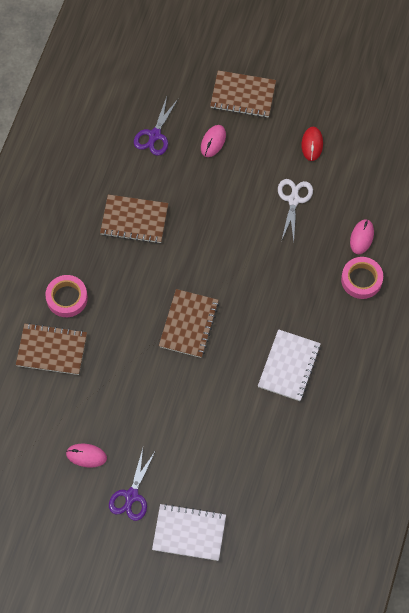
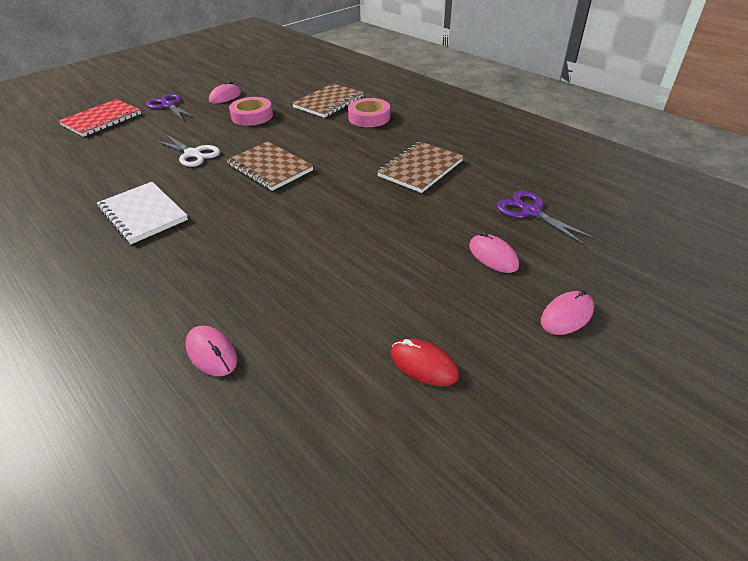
camera: 120 degrees right, 25 degrees down
white notebook [152,504,226,561] -> red notebook [58,99,141,137]
brown notebook [210,70,276,118] -> pink mouse [541,290,594,335]
white scissors [278,179,313,242] -> white scissors moved to [154,135,220,167]
pink tape [341,257,383,299] -> pink tape moved to [229,97,273,126]

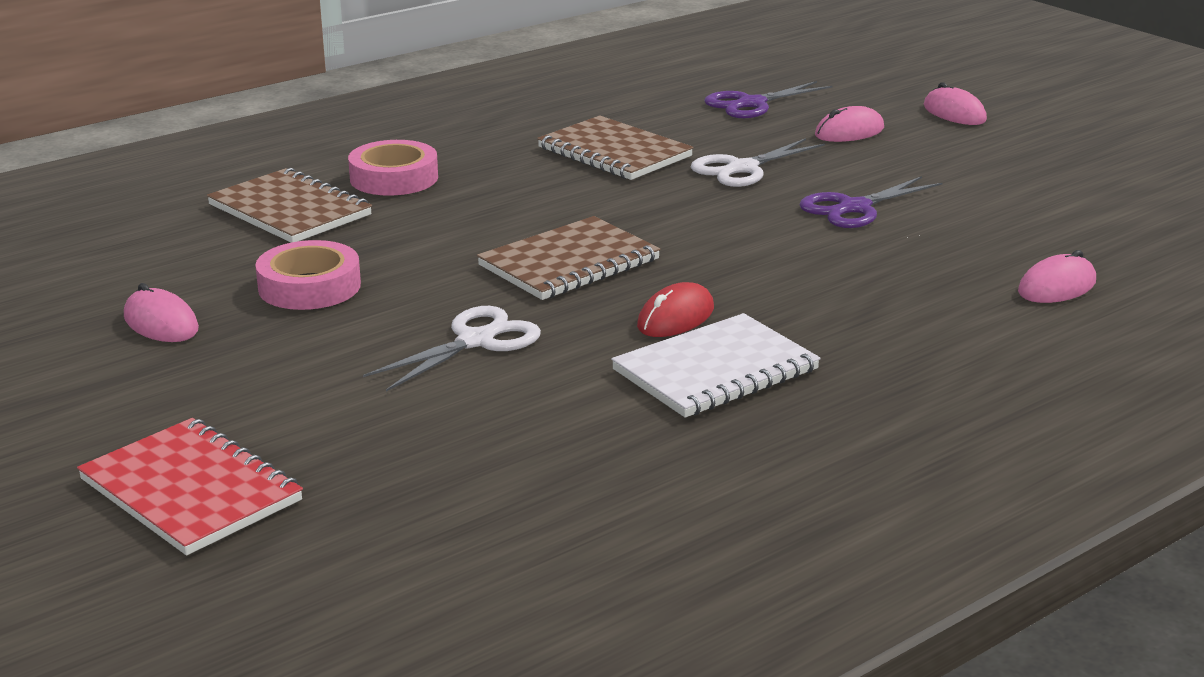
camera: 85 degrees left, 15 degrees down
purple scissors [146,94,196,121] -> purple scissors moved to [800,176,942,228]
red mouse [390,339,459,386] -> red mouse moved to [637,282,714,337]
none -> white scissors [691,138,825,187]

